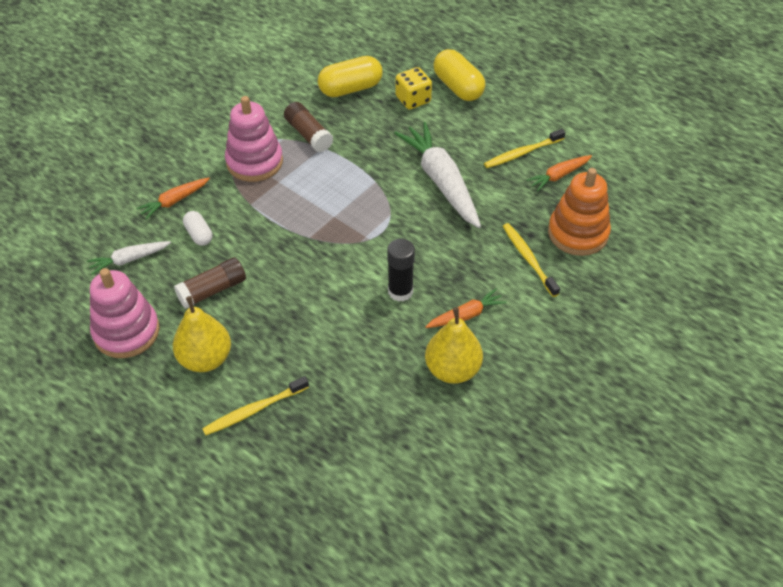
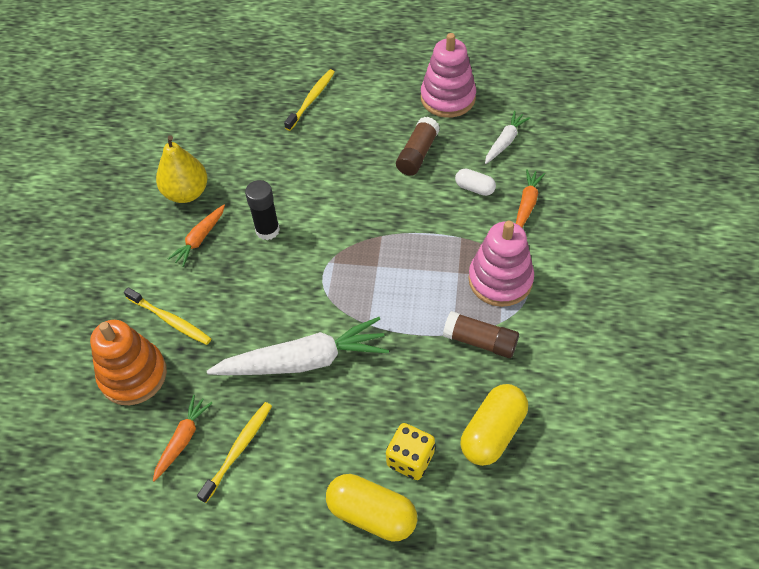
camera: 150 degrees right, 5 degrees up
yellow pear [173,296,231,372] -> none
white carrot [394,122,481,228] -> white carrot turned 45 degrees counterclockwise [207,317,389,375]

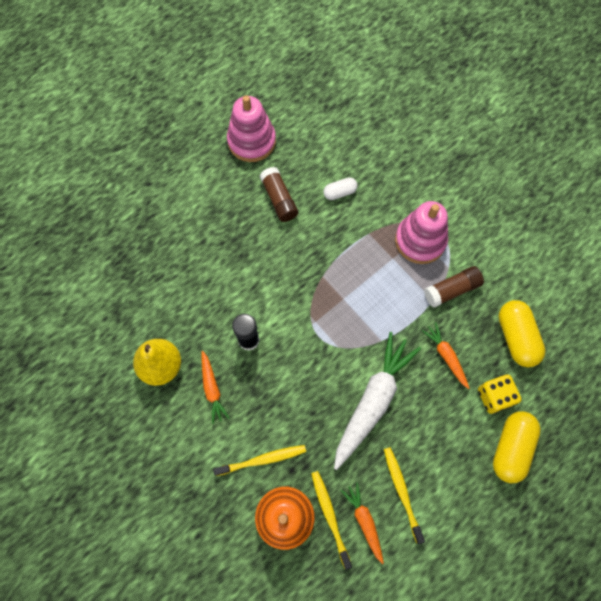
camera: 50 degrees left, 15 degrees up
yellow toothbrush [284,69,335,131] -> yellow toothbrush moved to [311,471,352,570]
yellow capsule [326,474,417,542] -> yellow capsule turned 45 degrees counterclockwise [493,411,541,483]
white carrot [485,111,530,164] -> none
orange carrot [516,169,545,227] -> orange carrot moved to [422,322,469,389]

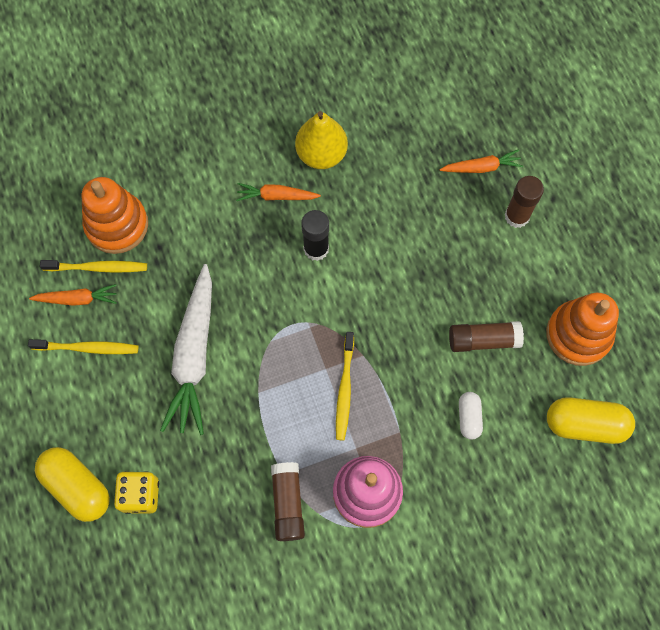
camera: 110 degrees right, 0 degrees up
yellow toothbrush [213,445,306,476] -> yellow toothbrush moved to [336,332,354,440]
pink stacking toy [227,95,276,162] -> orange stacking toy [546,293,619,366]
white carrot [334,332,421,470] -> white carrot turned 45 degrees clockwise [160,264,212,435]
orange carrot [422,322,469,389] -> orange carrot moved to [439,149,523,173]
yellow capsule [499,300,546,367] -> yellow capsule moved to [547,397,635,444]
none -> brown glue stick [505,176,544,228]

